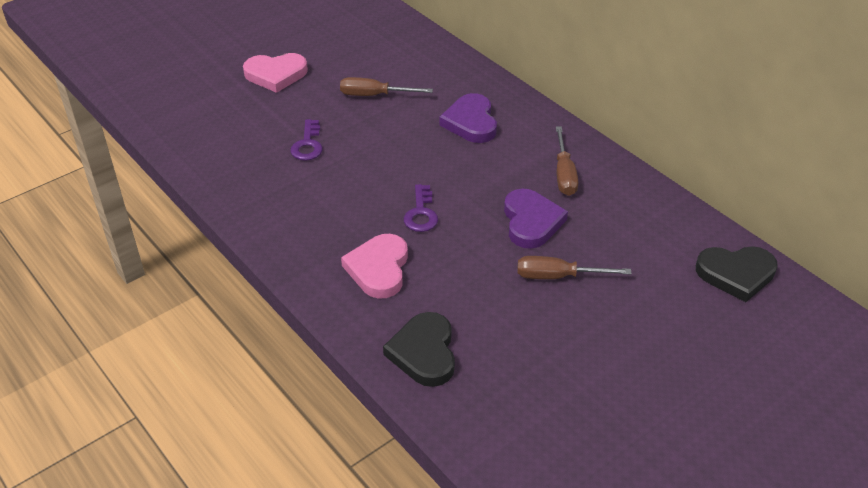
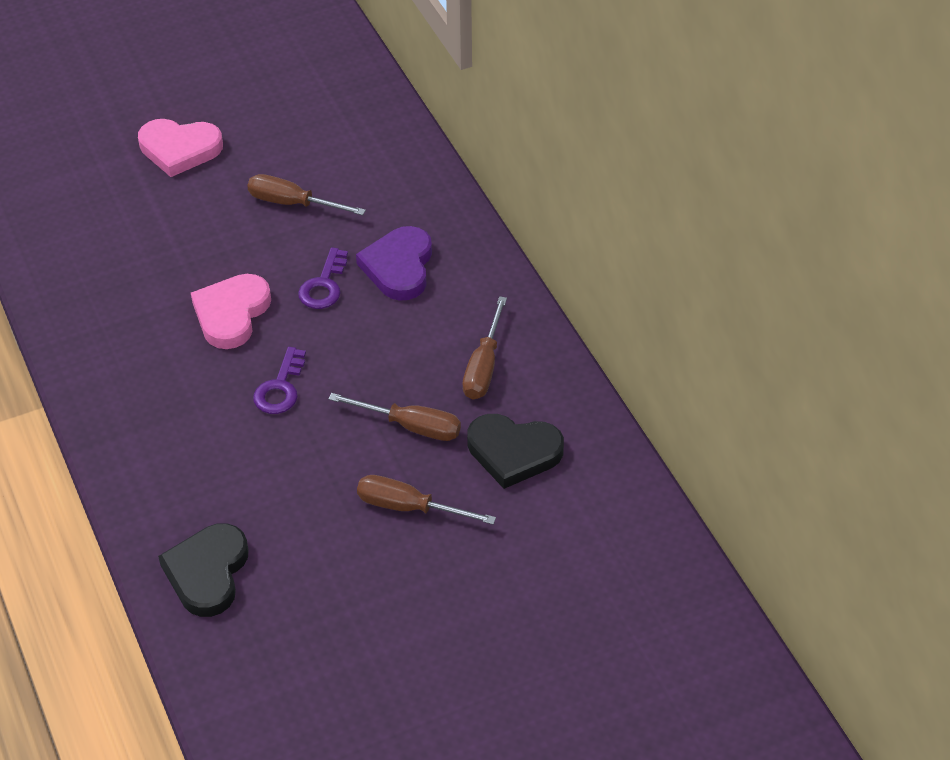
camera: 15 degrees right, 5 degrees up
purple key [290,119,323,161] -> purple key moved to [298,247,348,309]
pink heart [341,234,408,299] -> pink heart moved to [191,274,271,349]
purple heart [504,189,568,249] -> brown screwdriver [328,393,461,441]
black heart [696,246,778,302] -> black heart moved to [467,414,564,489]

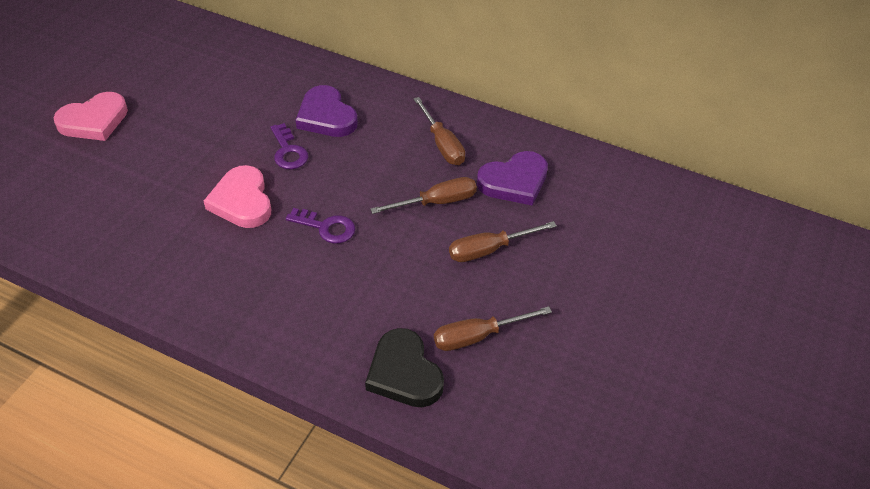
camera: 40 degrees left, 0 degrees up
brown screwdriver [247,174,366,215] -> brown screwdriver moved to [434,306,552,351]
purple key [253,347,306,414] -> purple key turned 45 degrees counterclockwise [286,208,355,244]
black heart [467,414,564,489] -> purple heart [477,151,548,205]

